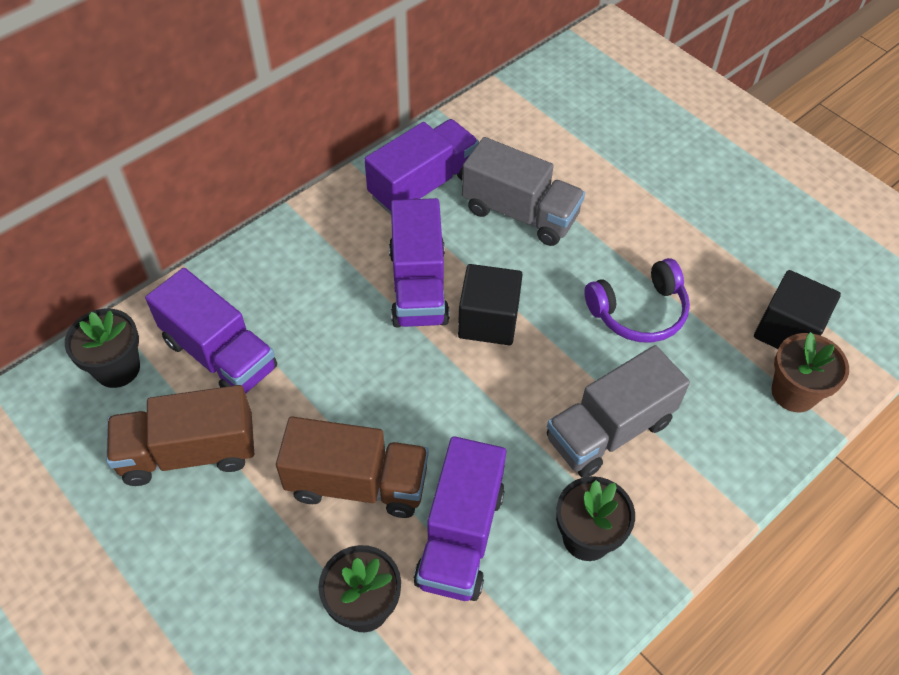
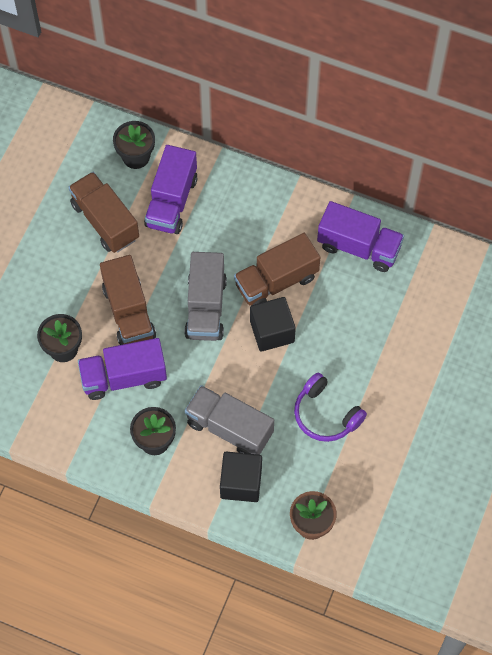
camera: 65 degrees right, 10 degrees up
purple truck [389,198,450,328] -> brown truck [234,233,321,306]
grey truck [462,137,585,246] -> grey truck moved to [185,252,227,341]
black cube [754,270,841,349] -> black cube moved to [220,452,262,502]

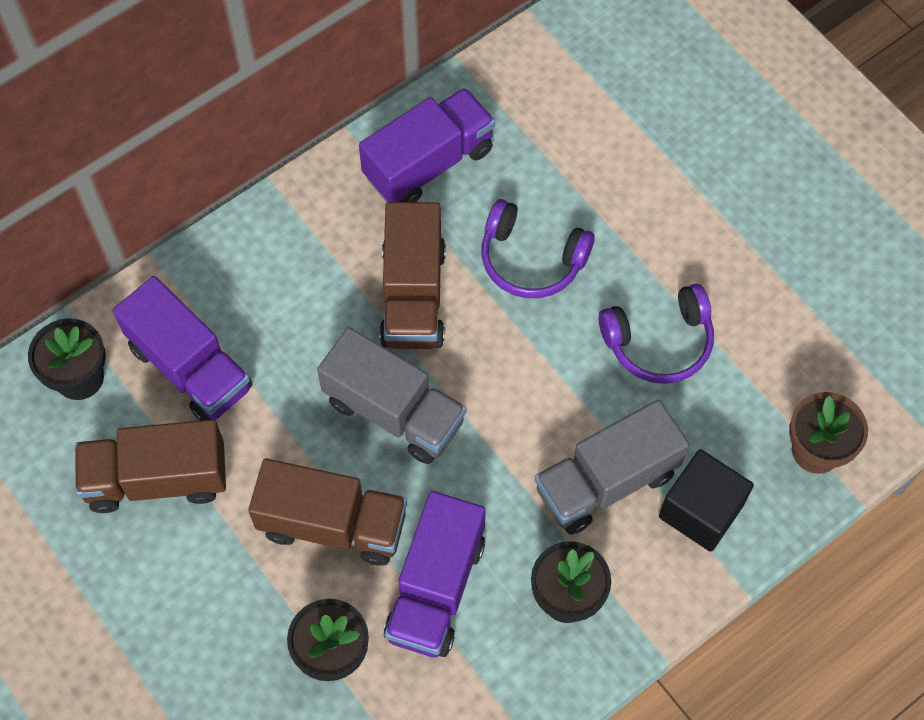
camera: 60 degrees left, 0 degrees up
black cube [250,297,296,352] -> none
none -> purple headphones [481,199,595,298]

